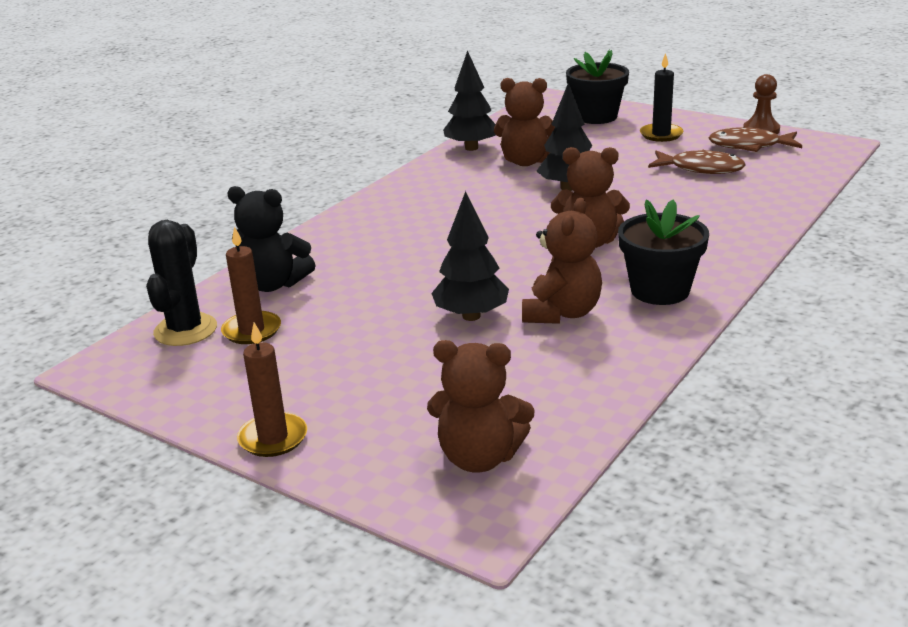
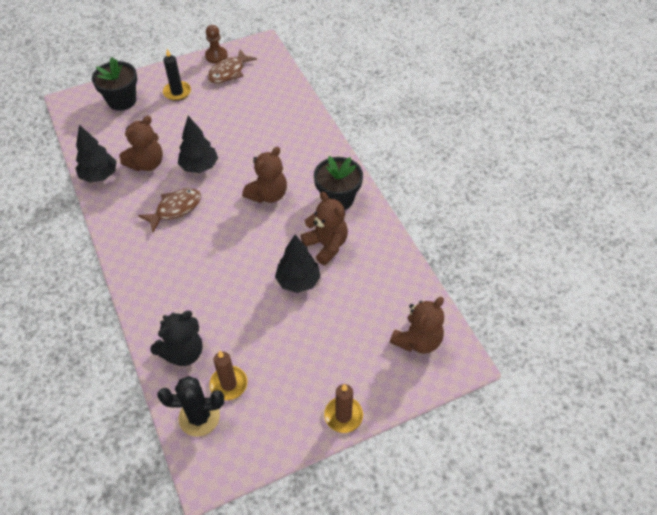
camera: 60 degrees left, 25 degrees up
black cactus [146,220,217,346] -> black cactus turned 45 degrees counterclockwise [157,376,224,437]
brown fish [648,150,746,174] -> brown fish moved to [138,188,201,232]

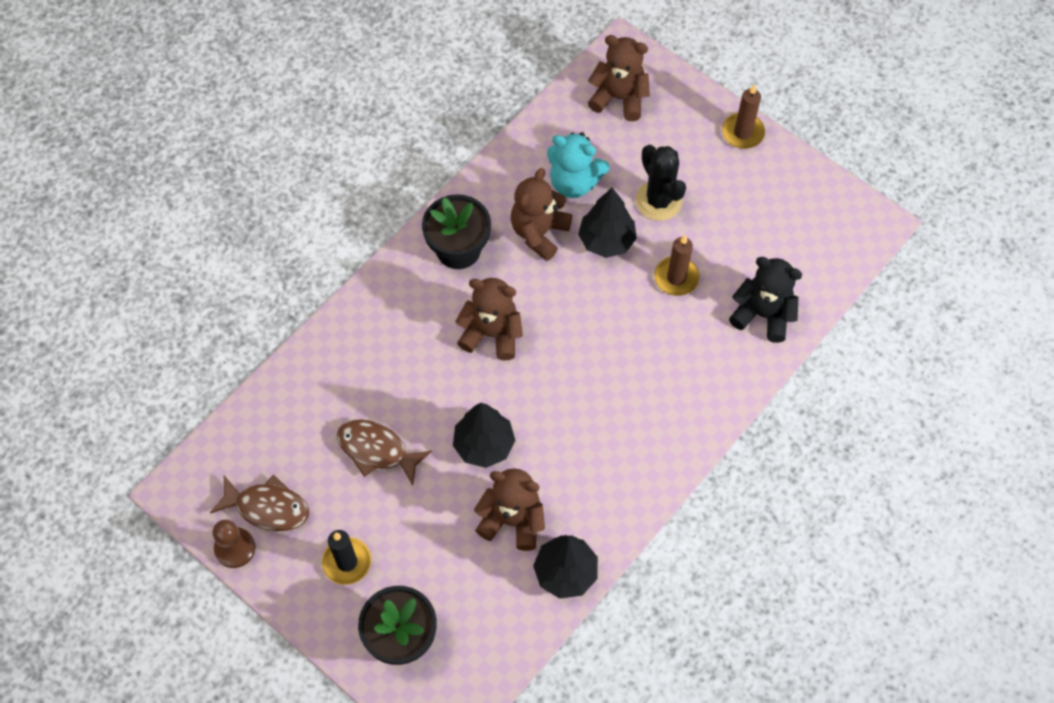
camera: 115 degrees left, 10 degrees up
brown fish [138,188,201,232] -> brown fish moved to [337,419,432,485]
black cactus [157,376,224,437] -> black cactus moved to [636,145,686,221]
brown candle [210,350,247,400] -> brown candle moved to [654,235,700,296]
none -> turquoise teddy bear [547,132,610,198]

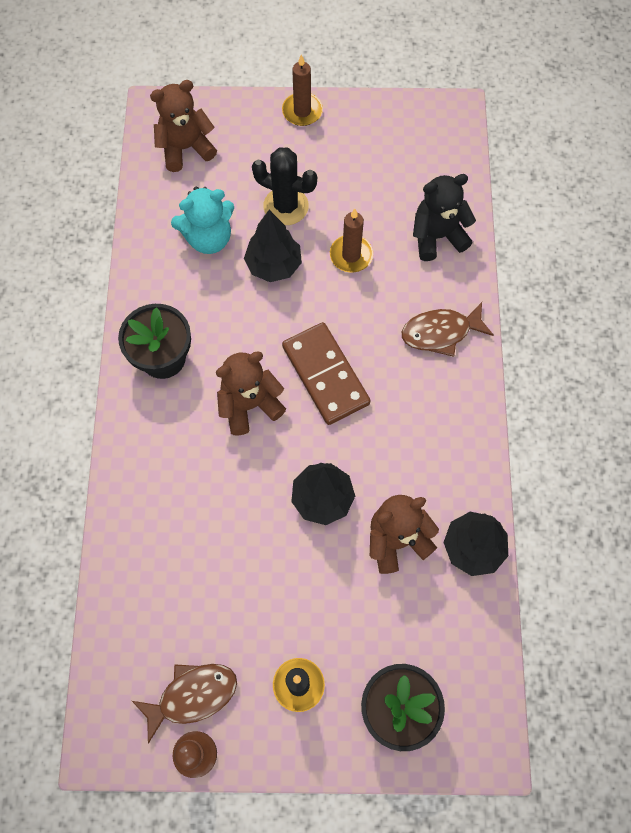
camera: 40 degrees left, 5 degrees up
brown fish [337,419,432,485] -> brown fish moved to [402,302,494,357]
brown teddy bear [511,168,572,261] -> none
none -> brown domino [282,322,371,425]

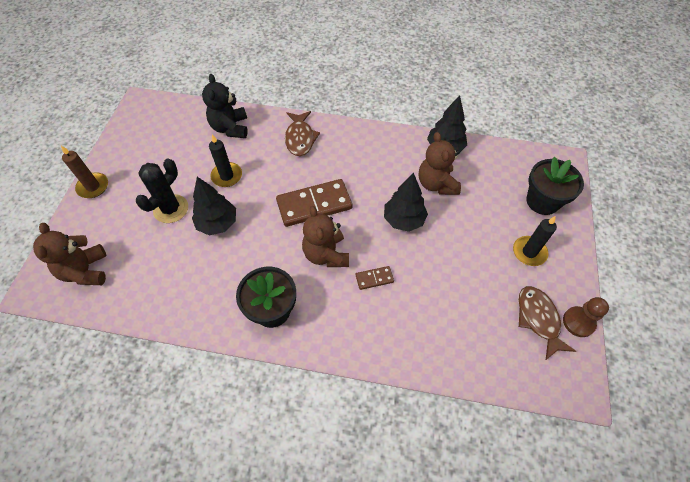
camera: 80 degrees left, 10 degrees down
turquoise teddy bear [171,187,234,254] -> none
brown candle [330,208,373,273] -> black candle [209,134,242,187]
none -> brown domino [356,266,394,290]

